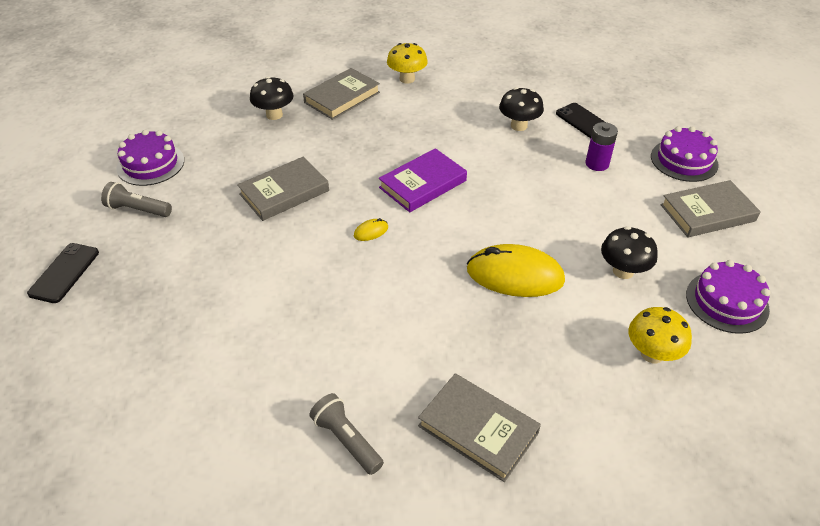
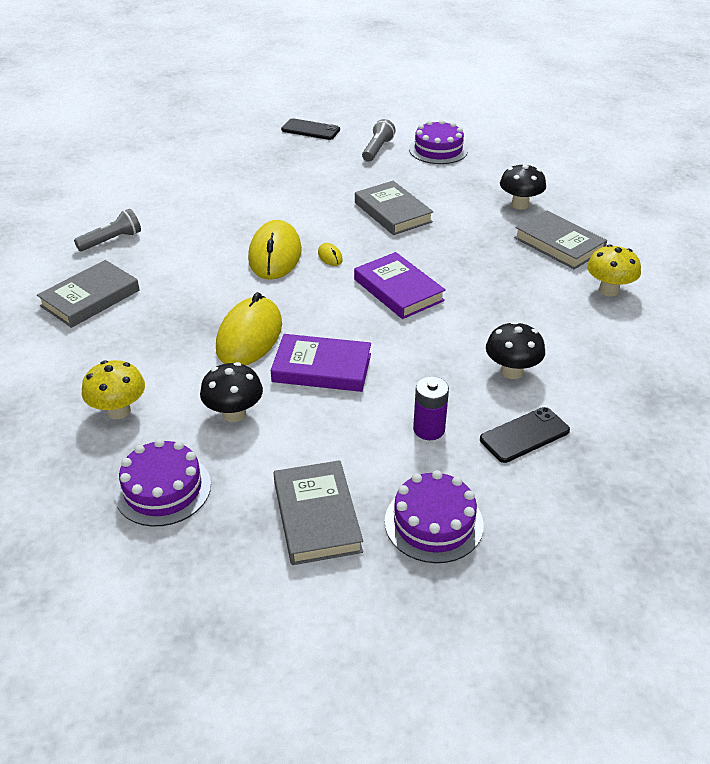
camera: 95 degrees right, 5 degrees down
none -> yellow mouse [248,220,302,280]
none -> purple book [271,334,371,392]

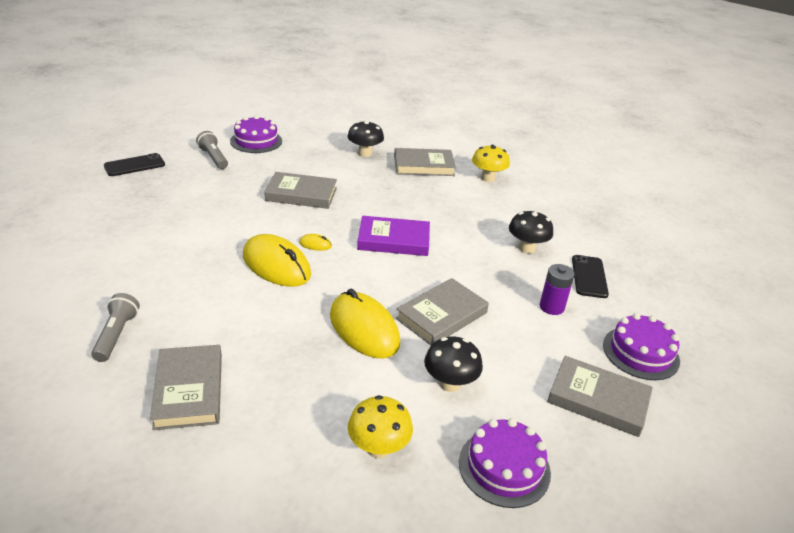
camera: 55 degrees left, 5 degrees down
purple book [271,334,371,392] -> grey book [395,278,489,345]

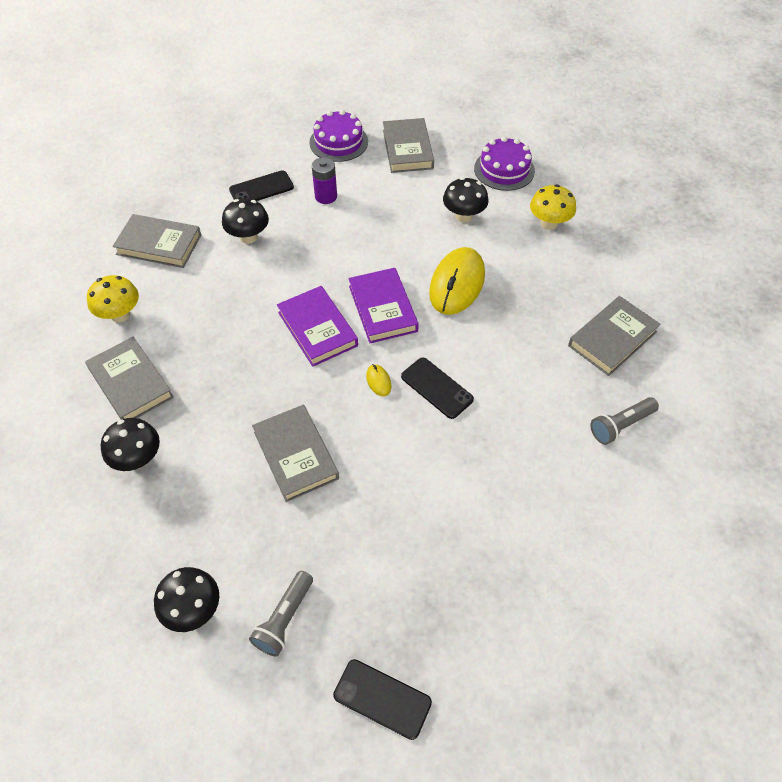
camera: 120 degrees left, 20 degrees up
purple cake [230,115,282,153] -> black mushroom [154,567,219,632]
yellow mouse [243,234,311,287] -> black phone [401,358,474,419]
grey book [395,278,489,345] -> grey book moved to [113,214,201,268]
none -> purple book [348,268,419,343]

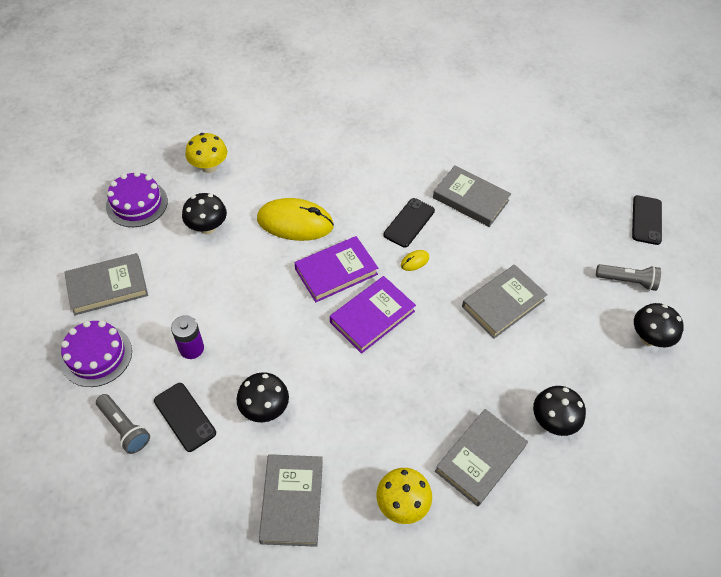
camera: 105 degrees left, 0 degrees up
grey book [568,296,661,376] -> grey book moved to [433,166,511,227]
grey flashlight [590,397,659,445] -> grey flashlight moved to [96,394,150,454]

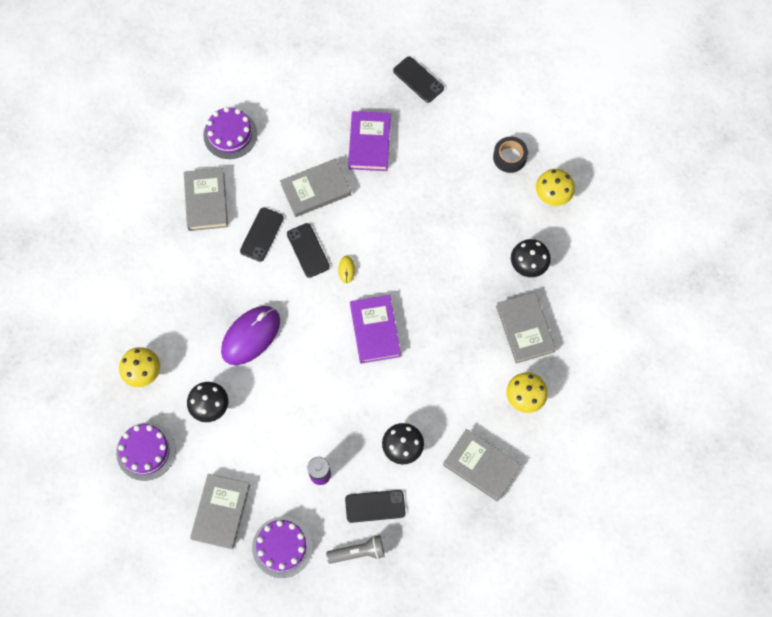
camera: 55 degrees left, 15 degrees up
yellow mouse [257,198,334,241] -> purple mouse [221,306,280,365]
purple book [295,236,378,302] -> purple book moved to [348,111,391,171]
grey book [462,265,548,339] -> grey book moved to [184,168,228,231]
grey flashlight [596,264,661,291] -> none
black mushroom [634,303,684,347] -> black tape [493,137,528,173]
none -> purple cake [203,107,257,159]
none -> black phone [240,207,284,262]
none -> yellow mushroom [536,169,575,206]

